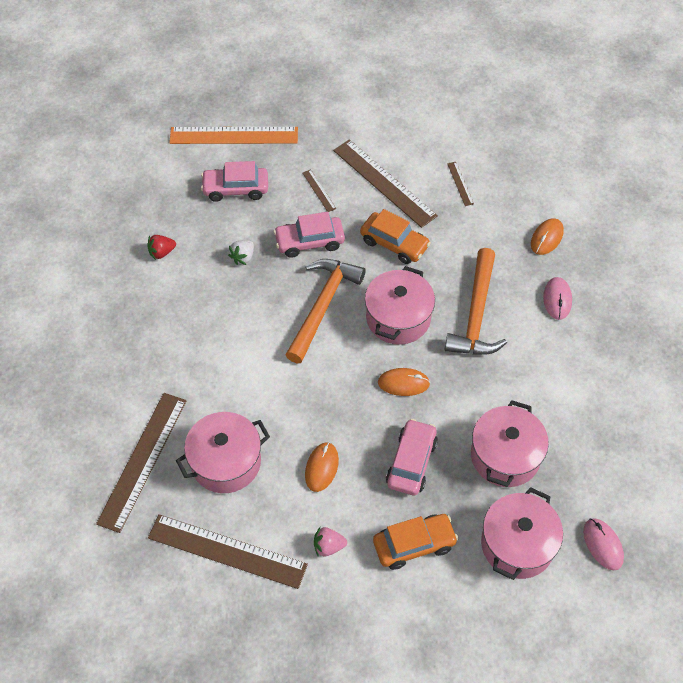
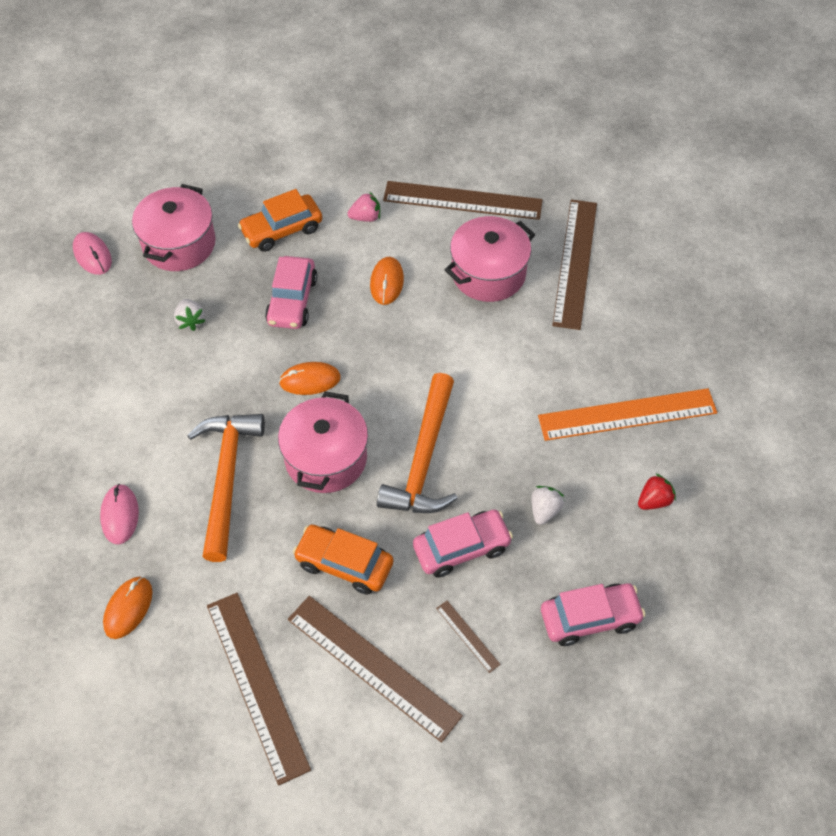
camera: 170 degrees right, 0 degrees up
orange ruler [169,127,298,144] -> orange ruler moved to [538,388,717,441]
brown ruler [447,162,474,206] -> brown ruler [207,593,311,785], size x2.32
pink pot [471,400,549,487] -> white strawberry [174,299,205,331]

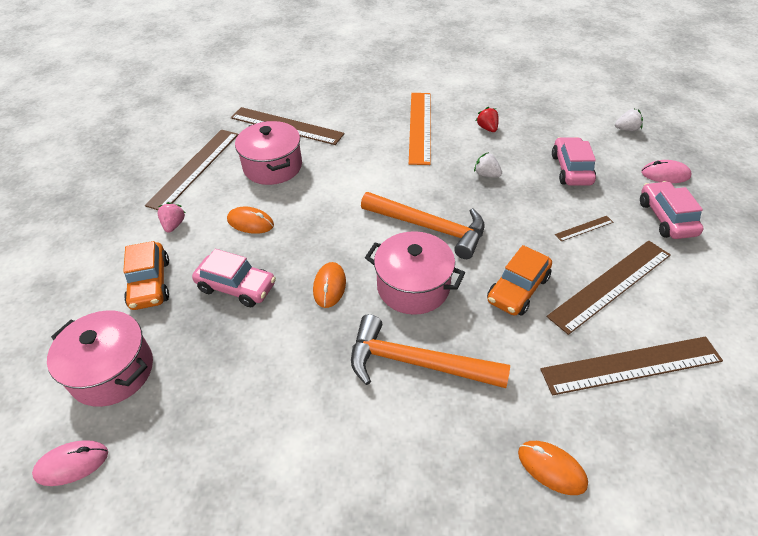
camera: 75 degrees left, 10 degrees down
pink mouse [100,484,139,545] -> pink mouse moved to [641,160,691,183]
white strawberry [174,299,205,331] -> white strawberry moved to [615,109,643,131]
pink car [413,510,513,578] -> pink car moved to [640,181,703,239]

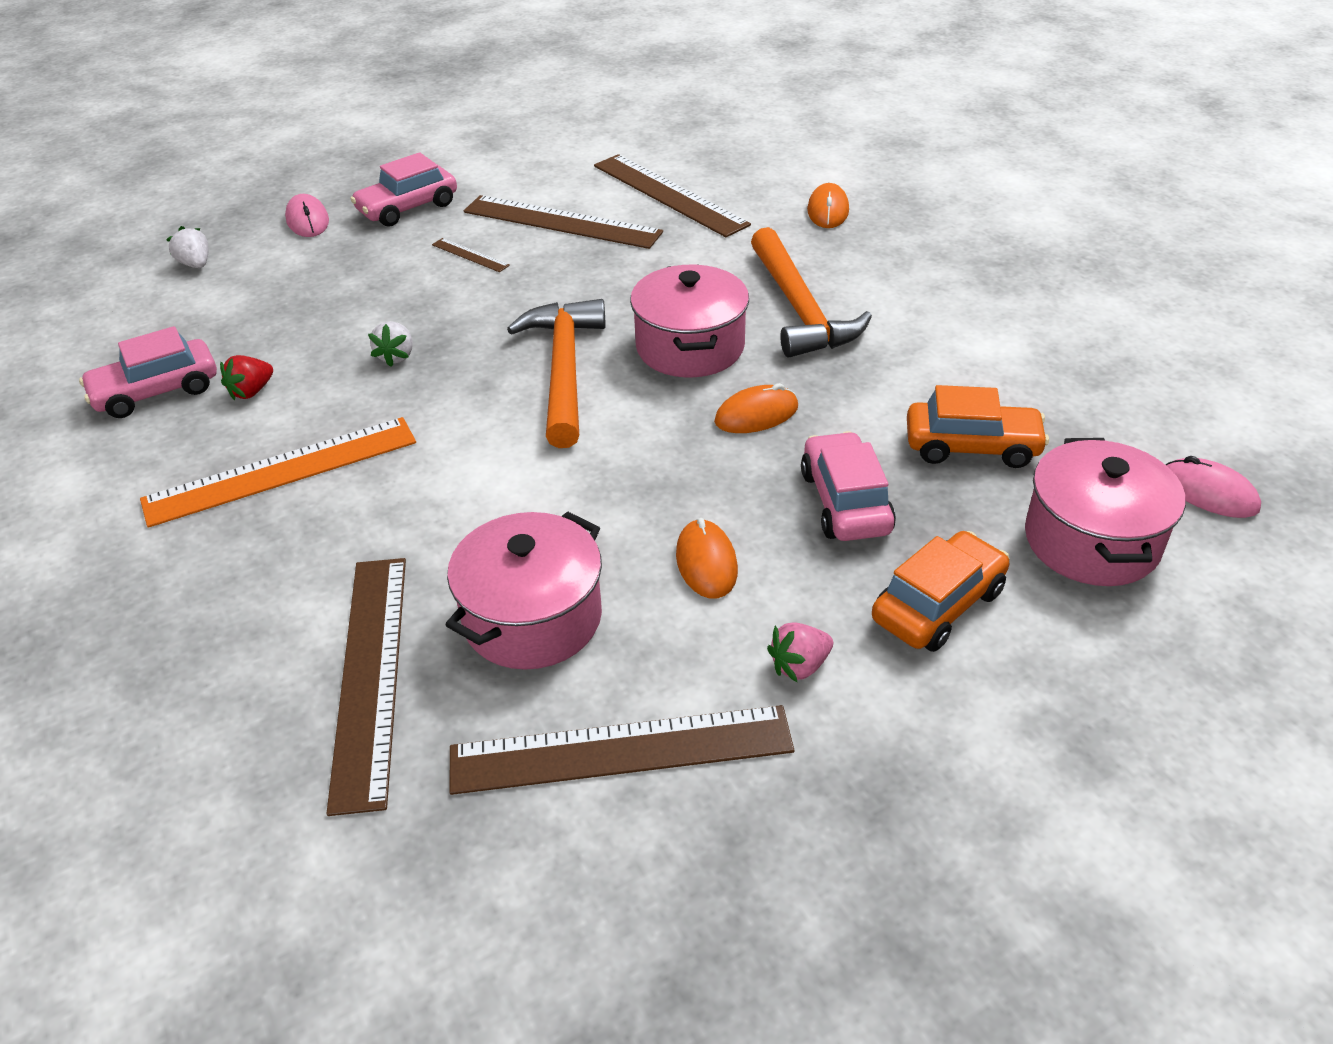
camera: 120 degrees left, 5 degrees down
orange car [487,245,552,316] -> orange car moved to [907,385,1049,468]
pink car [552,137,596,186] -> pink car moved to [79,326,217,418]

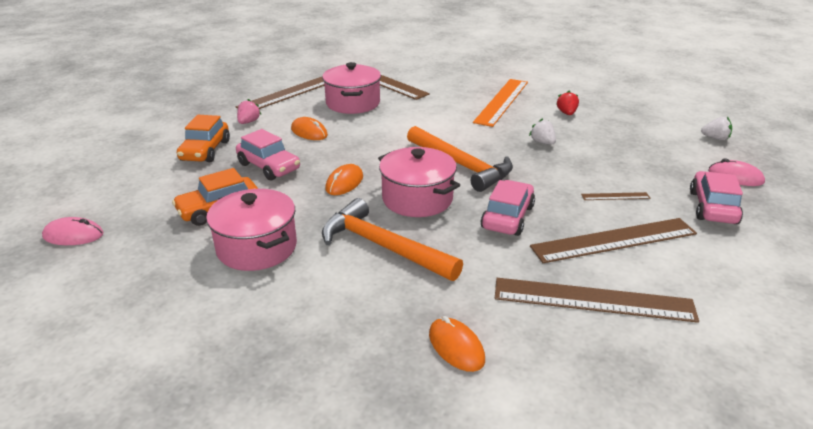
camera: 140 degrees right, 10 degrees down
pink car [79,326,217,418] -> pink car moved to [481,180,535,236]
pink pot [1025,438,1185,586] -> pink pot moved to [206,189,297,271]

